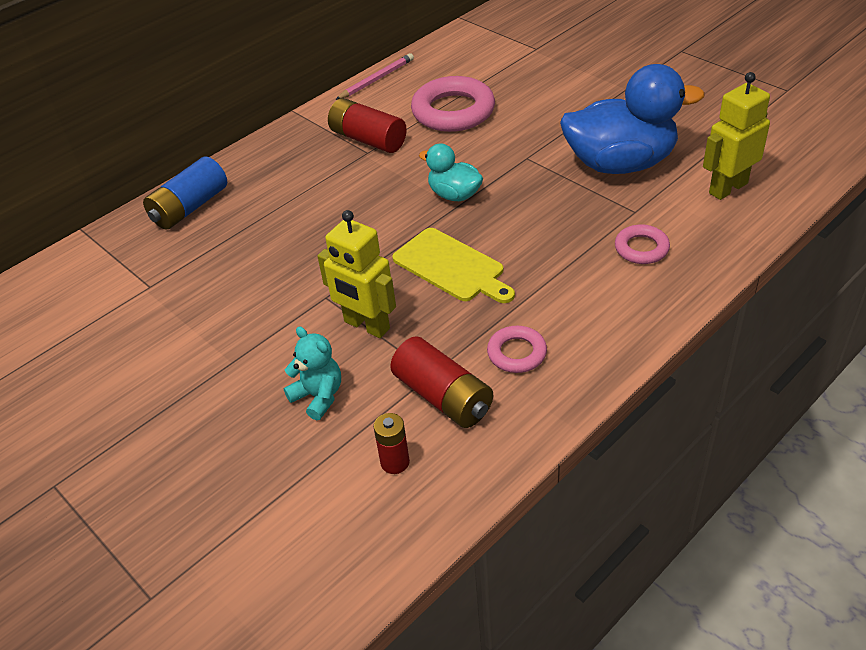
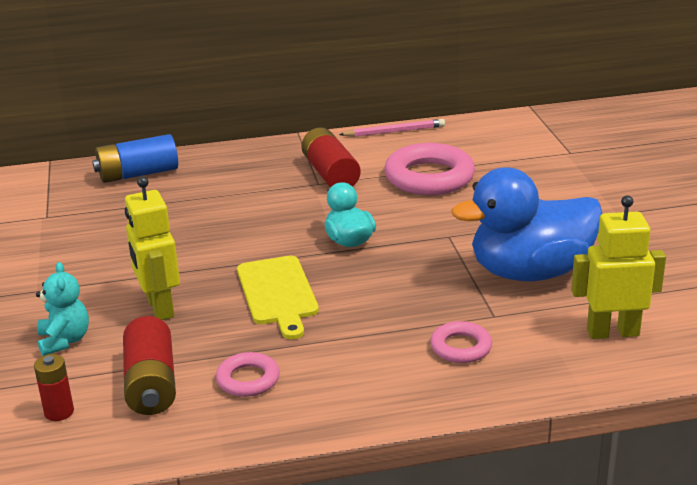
camera: 30 degrees right, 15 degrees down
blue duck [560,64,705,174] -> blue duck turned 135 degrees clockwise [452,167,603,281]

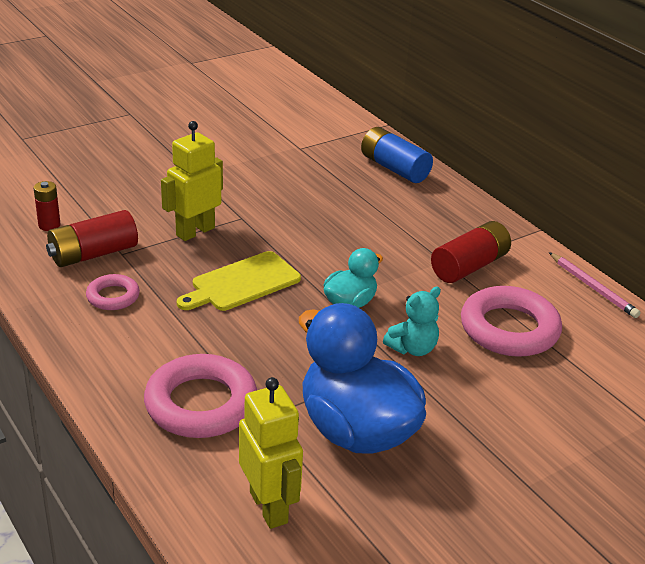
camera: 65 degrees right, 5 degrees up
turquoise teddy bear [36,262,89,356] -> turquoise teddy bear moved to [383,287,441,356]
pink ring [430,321,492,363] -> pink ring [144,354,257,438], size x1.88

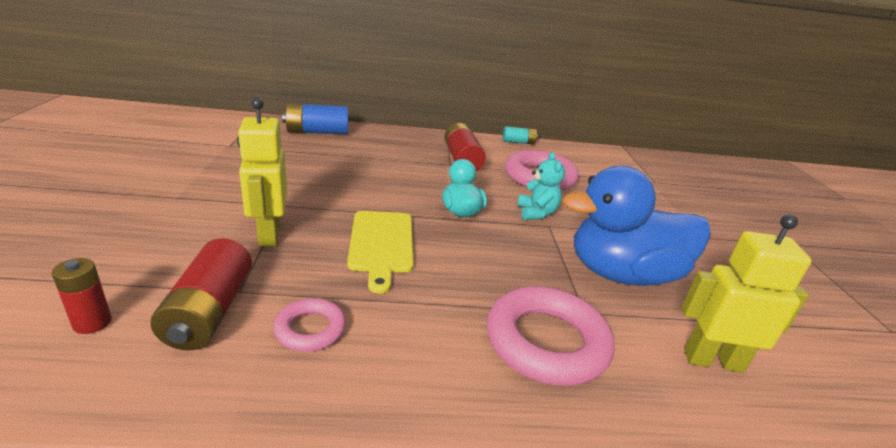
camera: 60 degrees left, 5 degrees down
pink pencil [549,252,641,318] -> turquoise battery [503,126,538,145]

